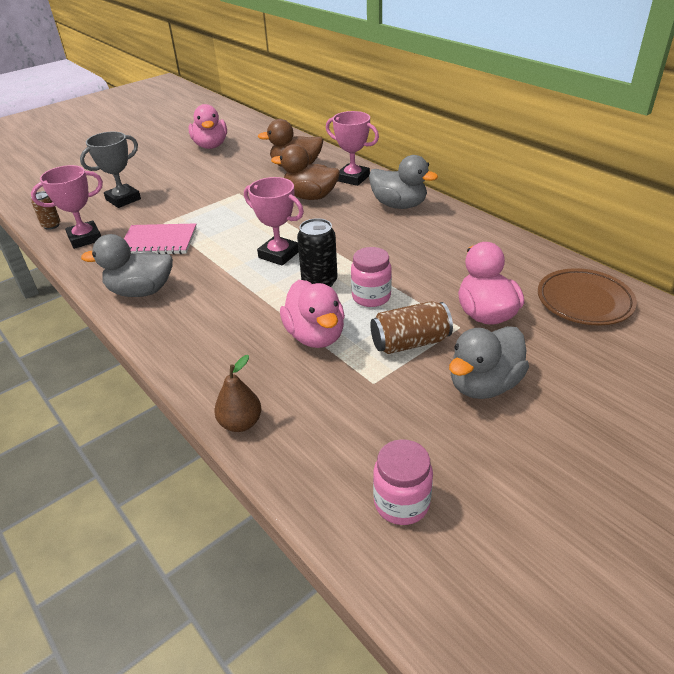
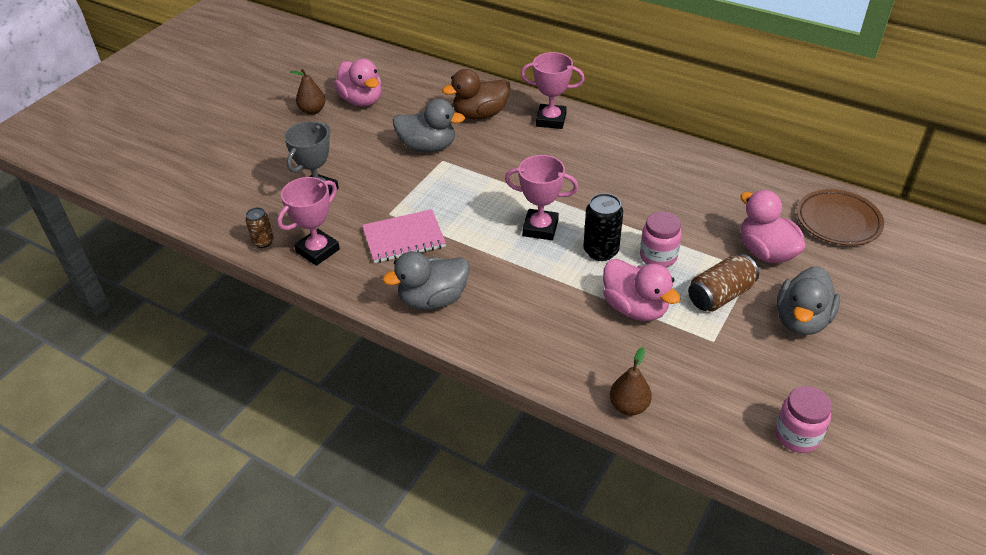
camera: 20 degrees left, 5 degrees up
brown duck [271,144,340,200] -> none
grey duck [369,155,438,209] -> grey duck moved to [393,99,465,152]
none -> brown pear [290,69,325,115]

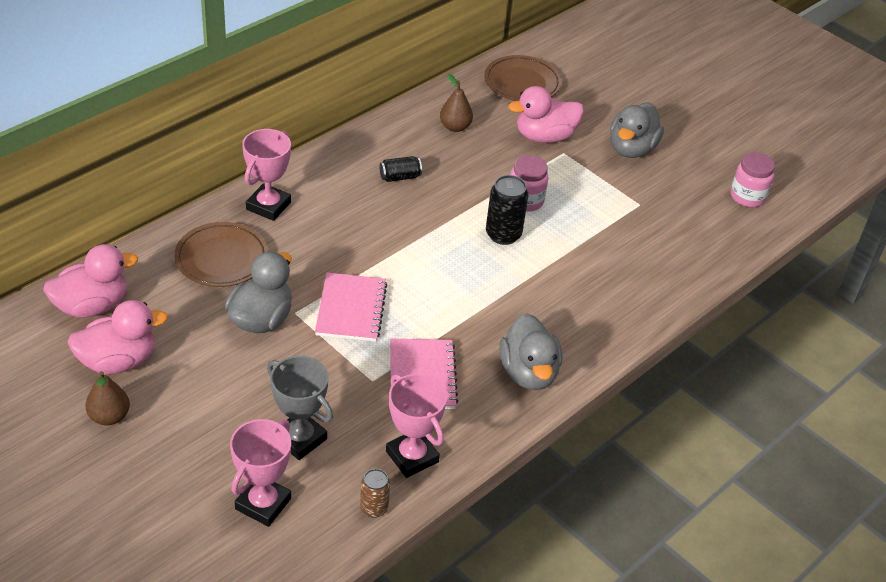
camera: 80 degrees left, 0 degrees up
brown duck [442,69,510,119] -> brown plate [174,222,268,287]
pink trophy [505,155,578,240] -> pink trophy moved to [230,419,291,527]
pink duck [603,259,681,321] -> pink duck moved to [43,244,138,318]
brown pear [610,347,652,415] -> brown pear moved to [440,74,473,132]
brown can [688,254,759,312] -> none
grey duck [777,266,840,335] -> grey duck turned 75 degrees clockwise [610,103,664,158]
none -> pink notebook [315,272,387,342]
none -> black can [380,156,422,182]

